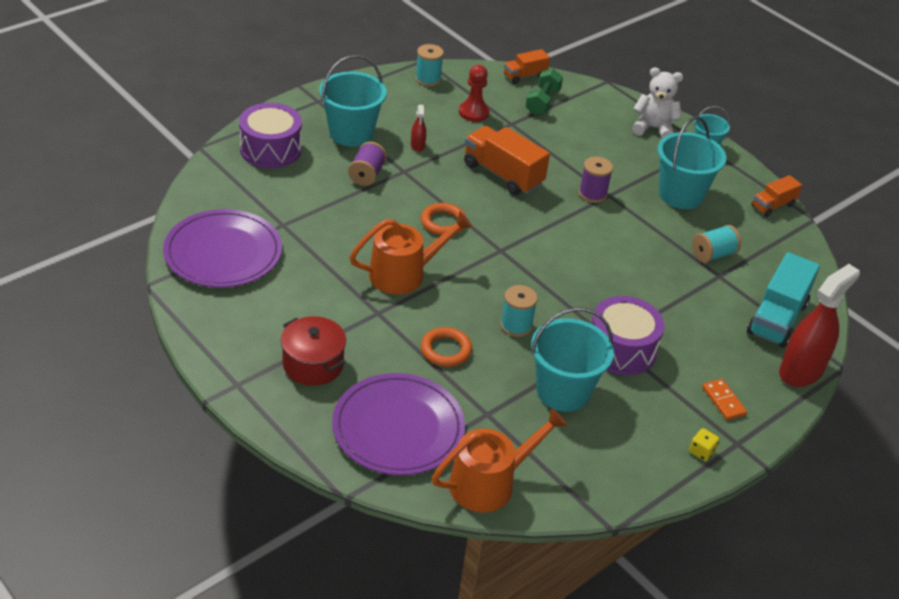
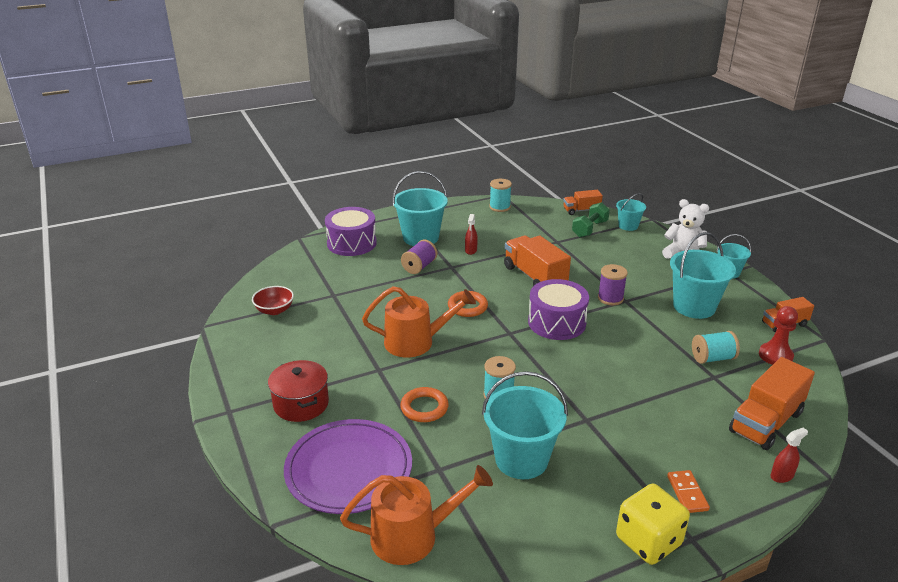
camera: 20 degrees right, 10 degrees down
purple plate [163,209,282,288] -> red bowl [252,286,294,315]
red pawn [459,65,490,122] -> red pawn moved to [759,306,798,365]
purple drum [592,296,665,375] -> purple drum moved to [528,279,589,340]
yellow dice [689,428,720,461] -> yellow dice [616,484,690,565], size x2.20
turquoise truck [747,252,820,348] -> orange truck [729,357,815,450]
red spray bottle [779,264,860,387] -> red spray bottle [770,427,808,483], size x0.44
none -> turquoise bucket [616,193,646,231]

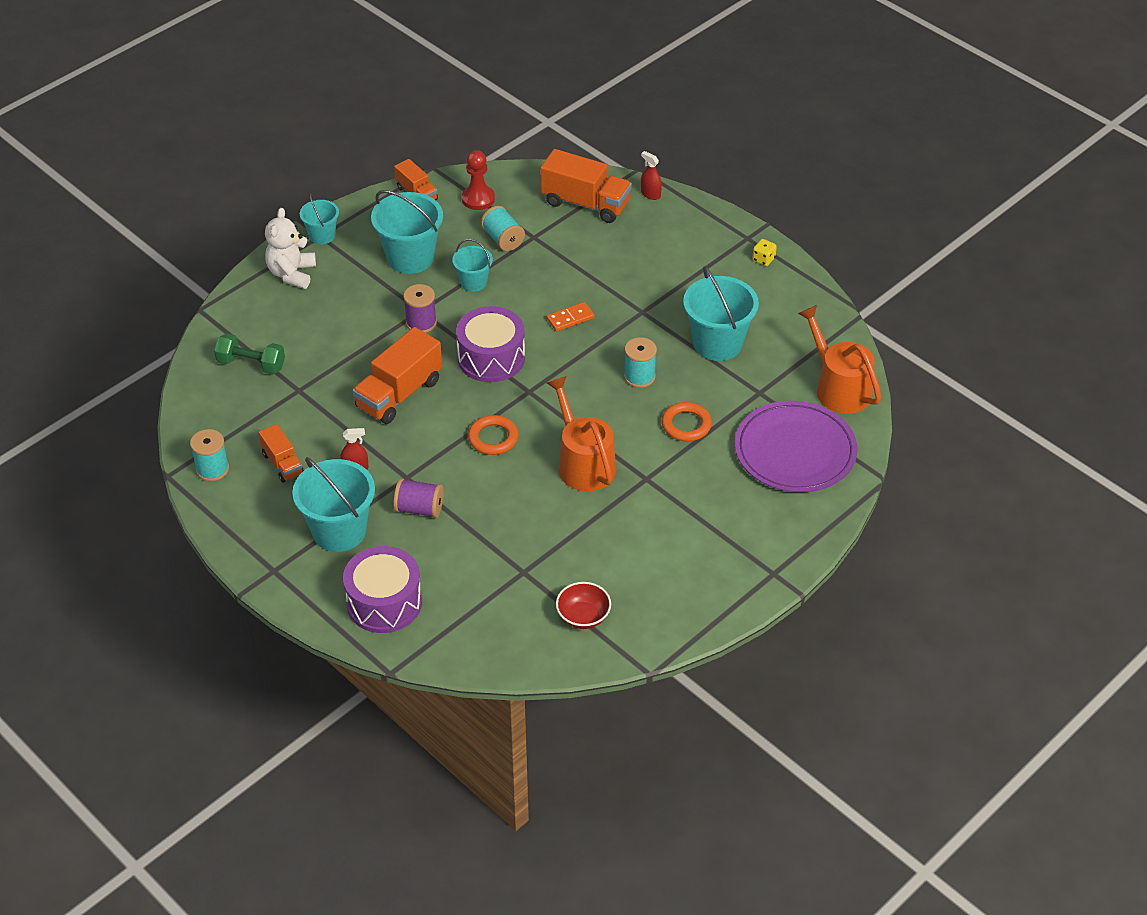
camera: 110 degrees left, 15 degrees up
red pot [268,360,329,422] -> none
orange truck [563,190,603,215] -> orange truck moved to [258,424,304,483]
turquoise bucket [616,193,646,231] -> turquoise bucket moved to [452,239,493,292]
yellow dice [616,484,690,565] -> yellow dice [752,239,777,266], size x0.45
orange domino [667,470,710,513] -> orange domino moved to [547,302,595,332]

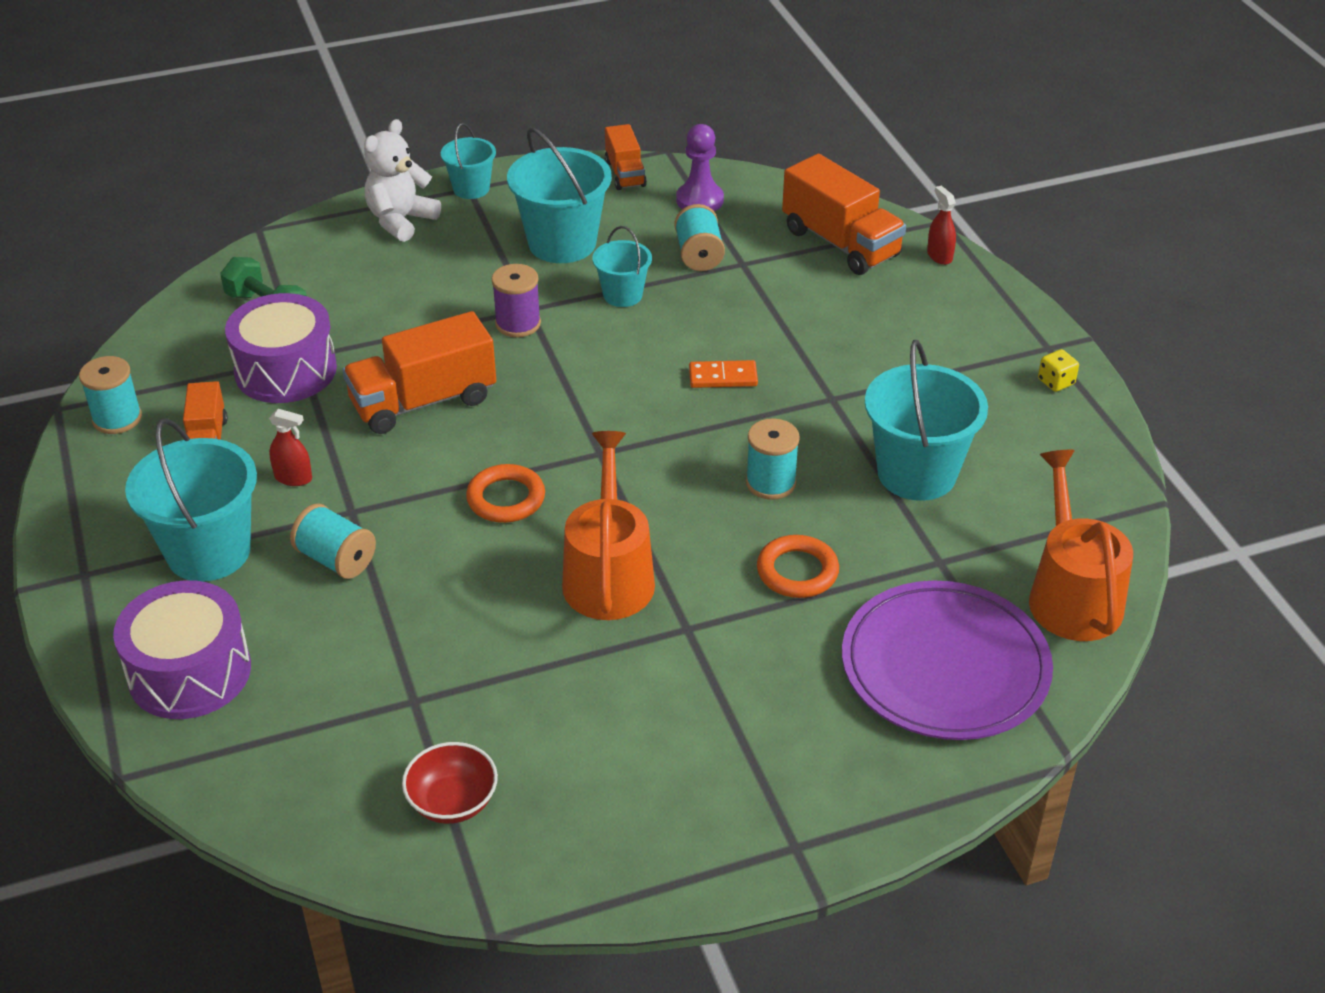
camera: 25 degrees right, 5 degrees down
purple spool [393,478,444,518] -> turquoise spool [290,503,376,579]
purple drum [456,306,525,382] -> purple drum moved to [225,293,337,403]
red pawn [462,150,495,210] -> purple pawn [676,124,724,211]

